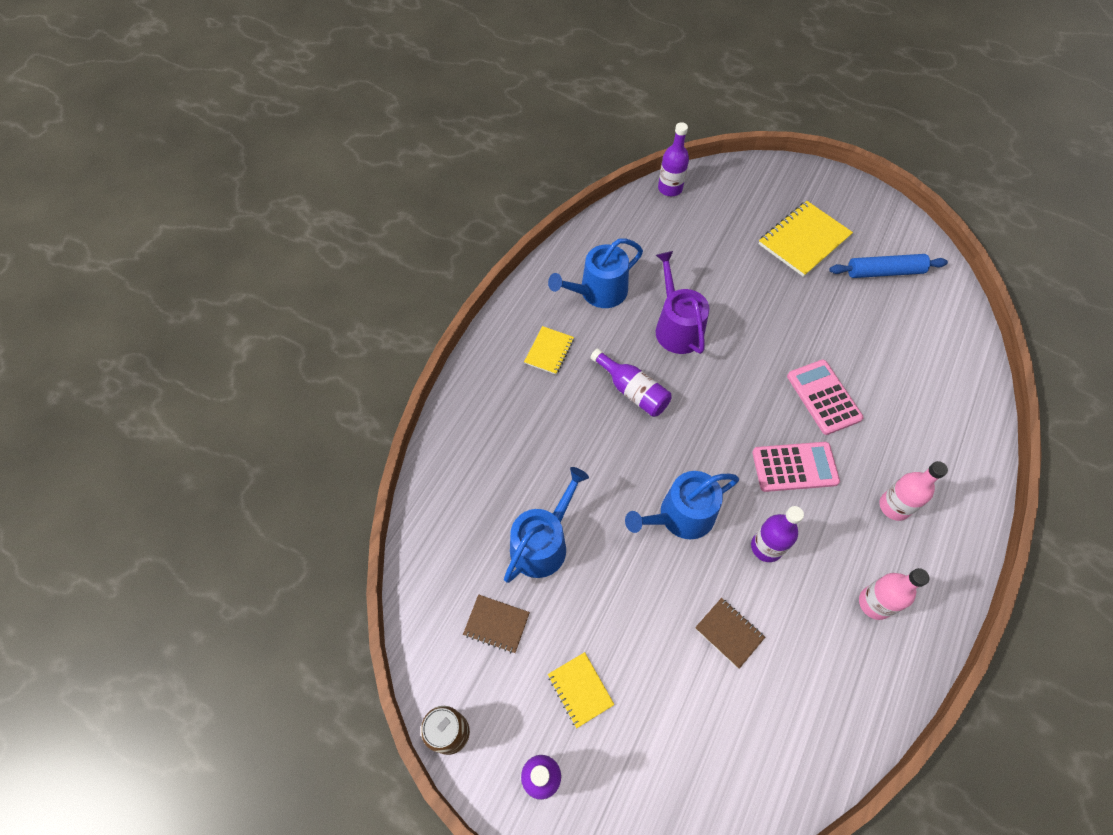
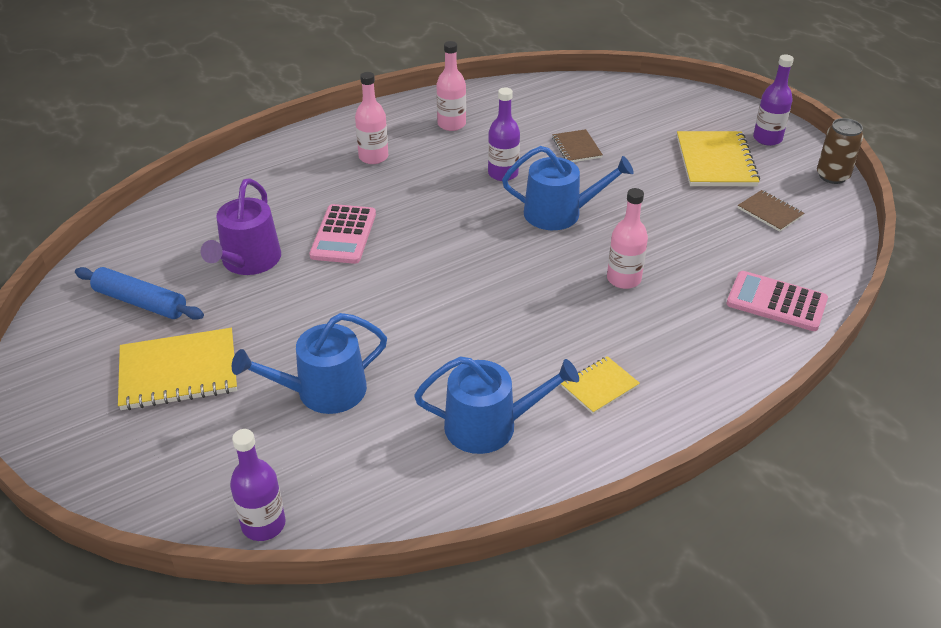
camera: 150 degrees left, 20 degrees down
blue watering can [504,467,589,583] -> blue watering can moved to [232,313,387,414]
yellow notebook [548,652,615,728] -> yellow notebook [677,131,760,186], size x1.81
purple bottle [590,349,672,417] -> none
purple watering can [656,251,710,354] -> purple watering can moved to [201,178,281,275]
pink calculator [752,442,840,492] -> pink calculator moved to [727,271,828,331]
none -> pink bottle [607,188,648,289]

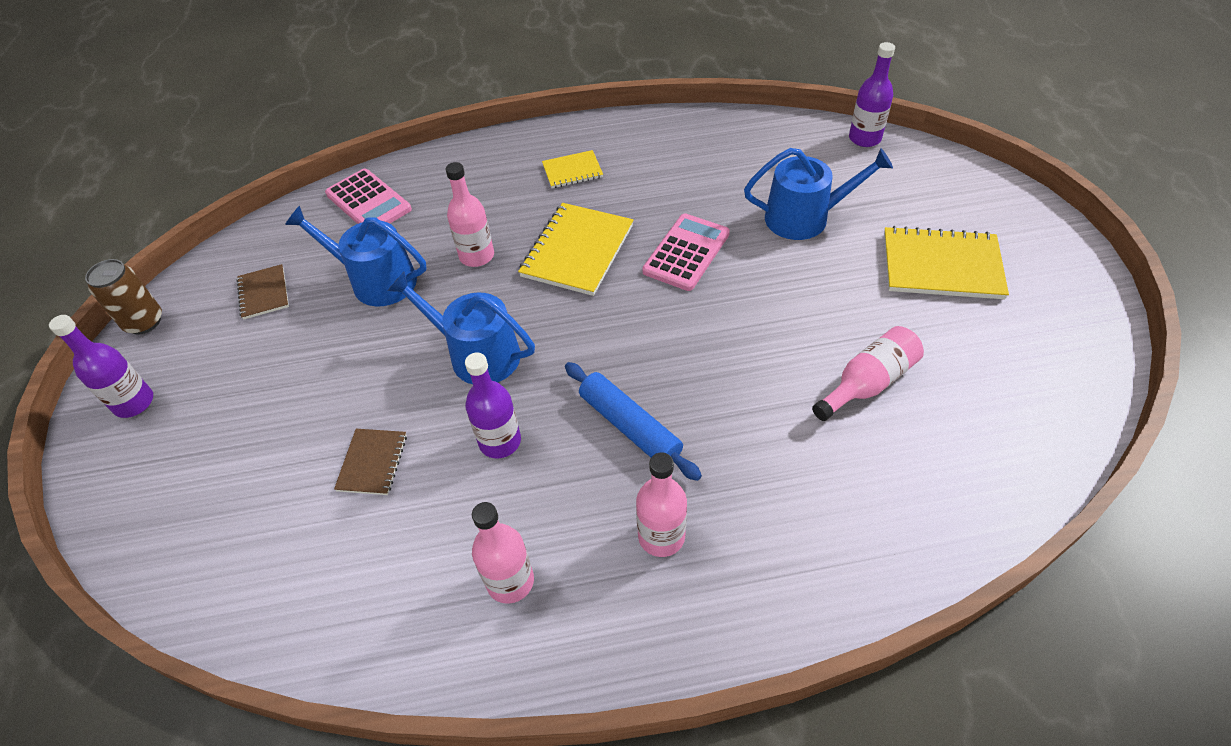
camera: 155 degrees left, 10 degrees up
blue rolling pin [75,267,204,320] -> blue rolling pin moved to [565,362,702,481]
purple watering can [201,178,281,275] -> pink bottle [812,326,924,421]
pink calculator [309,204,376,264] -> pink calculator moved to [642,213,730,291]
blue watering can [414,356,579,454] -> blue watering can moved to [285,206,427,306]
yellow notebook [677,131,760,186] -> yellow notebook moved to [518,203,633,296]

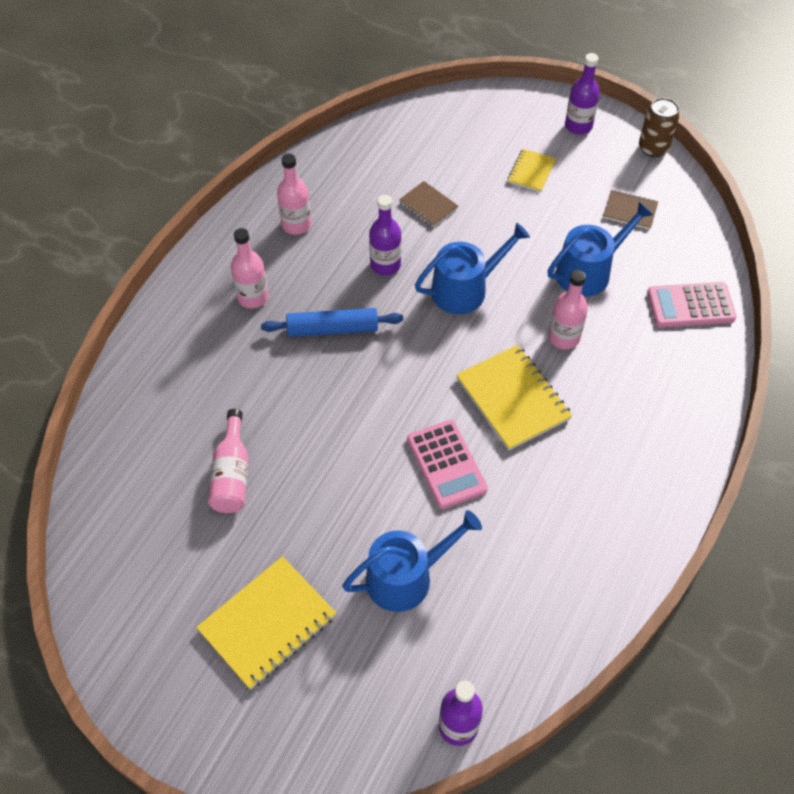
camera: 125 degrees right, 5 degrees up
yellow notebook [542,150,603,188] -> yellow notebook moved to [508,149,556,192]
blue watering can [744,148,893,240] -> blue watering can turned 150 degrees counterclockwise [342,510,482,612]

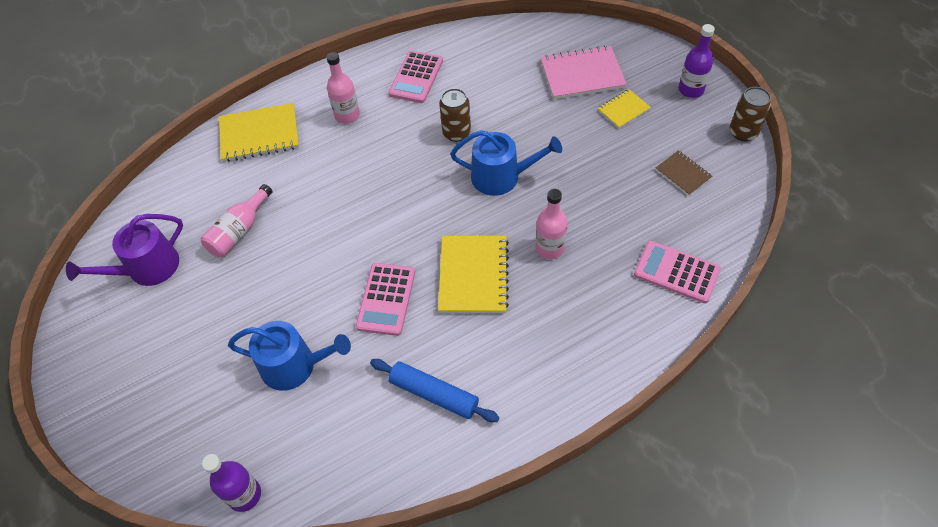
camera: 35 degrees right, 0 degrees up
yellow notebook [196,556,336,690] -> yellow notebook moved to [219,103,299,162]
blue rolling pin [261,308,403,337] -> blue rolling pin moved to [370,359,499,422]
pink bottle [277,154,311,235] -> pink calculator [389,51,443,103]
purple bottle [369,195,401,276] -> brown can [439,88,471,142]
brown notebook [399,181,458,227] -> none
blue watering can [548,202,653,297] -> none
none -> purple watering can [66,214,183,286]
none -> pink notebook [540,45,627,100]

